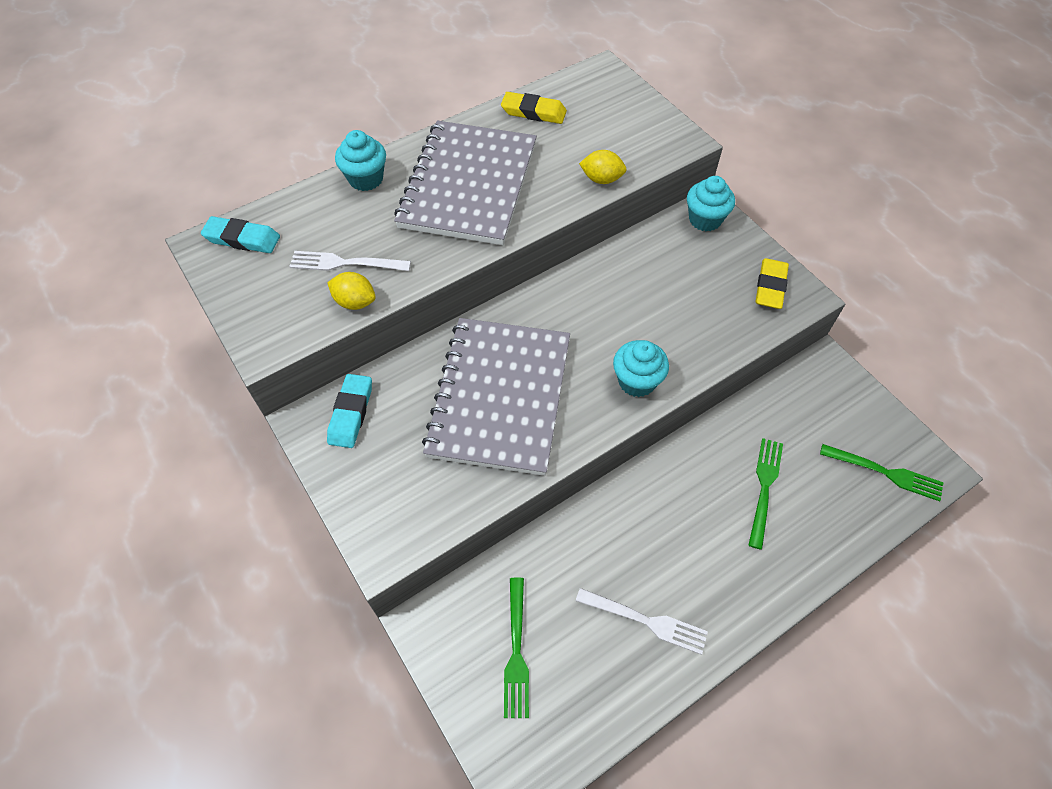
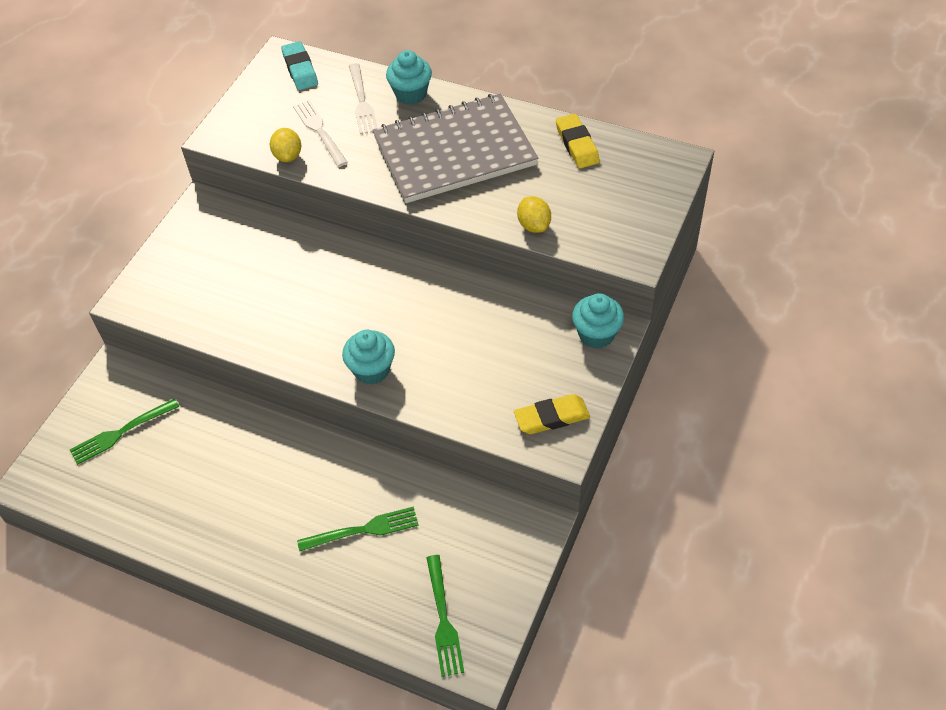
camera: 60 degrees right, 5 degrees down
turquoise eraser [327,374,372,448] -> none
grey notebook [422,318,570,476] -> none
white fork [576,588,708,655] -> white fork moved to [349,63,378,134]

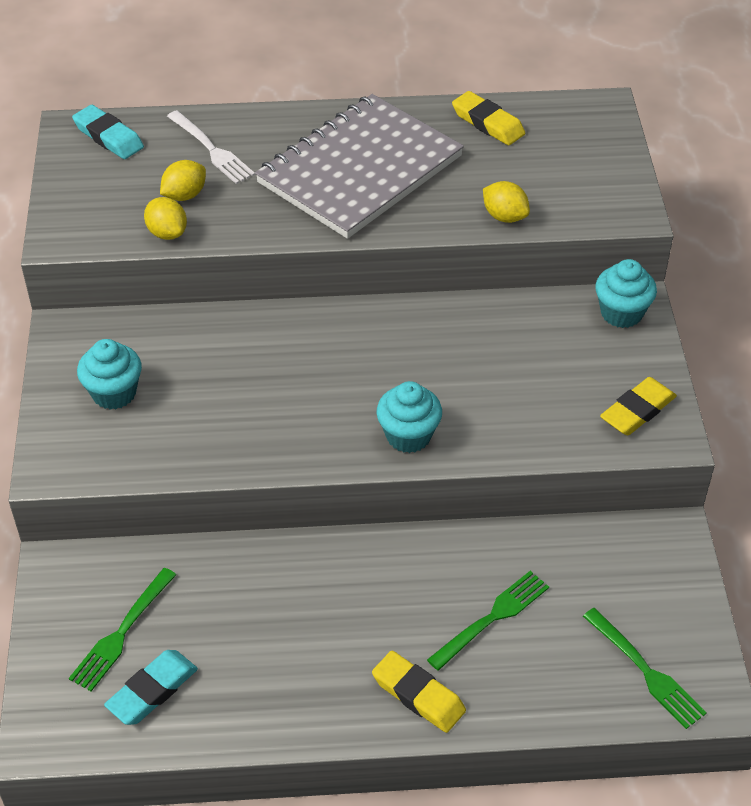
camera: 30 degrees left, 5 degrees down
white fork [293,100,348,167] -> yellow lemon [160,160,206,201]
turquoise cupcake [386,50,432,105] -> turquoise cupcake moved to [77,339,142,410]
none -> turquoise eraser [104,650,198,725]
none -> yellow eraser [372,651,466,733]

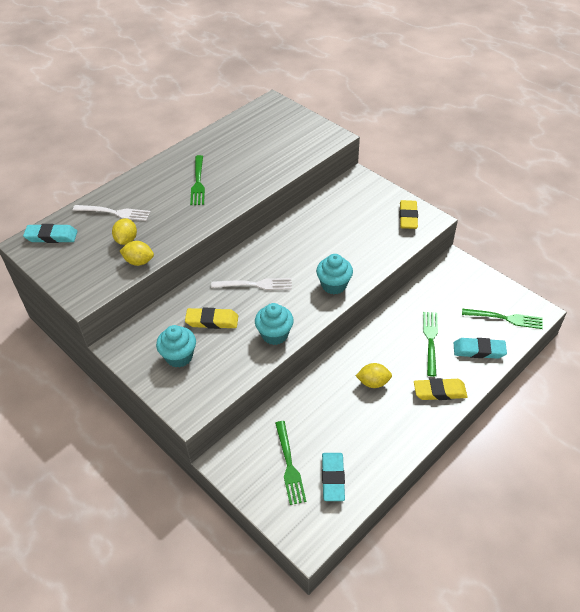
camera: 40 degrees left, 0 degrees up
grey notebook [255,94,464,239] -> green fork [190,155,205,205]
yellow eraser [452,91,525,145] -> yellow eraser moved to [185,308,238,329]
yellow lemon [483,181,530,223] -> yellow lemon moved to [356,363,392,388]
turquoise cupcake [595,259,657,328] -> turquoise cupcake moved to [255,303,294,345]
none -> white fork [211,278,292,290]
none -> turquoise eraser [454,338,507,359]

